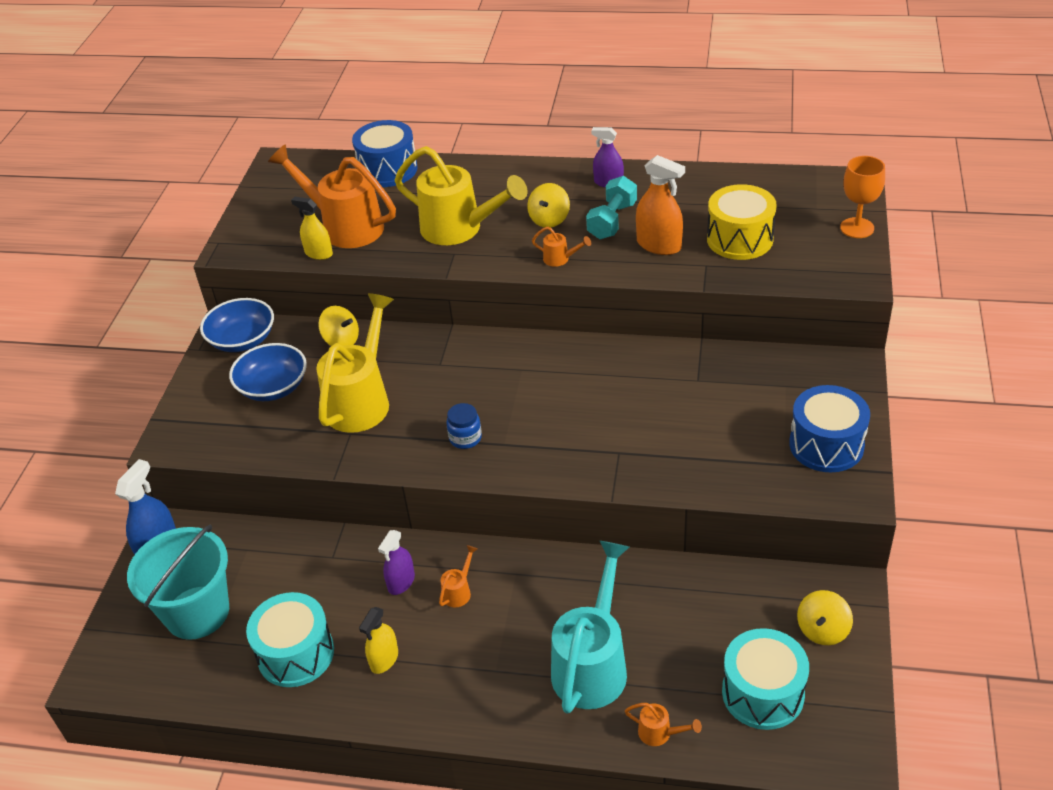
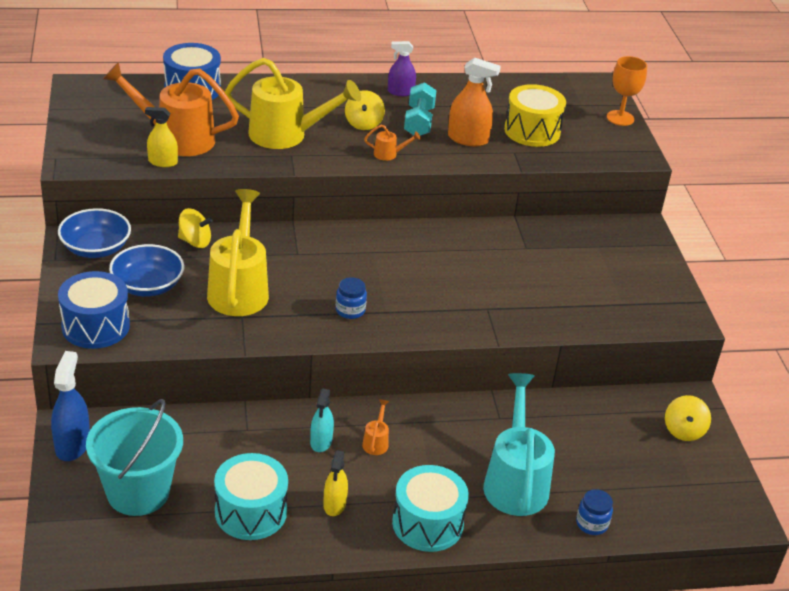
camera: 25 degrees left, 5 degrees down
purple spray bottle [378,530,415,595] -> turquoise spray bottle [310,388,334,452]
orange watering can [625,703,702,746] -> blue jar [576,489,613,535]
turquoise drum [722,628,809,730] -> turquoise drum moved to [392,465,469,552]
blue drum [789,385,870,472] -> blue drum moved to [58,271,130,349]

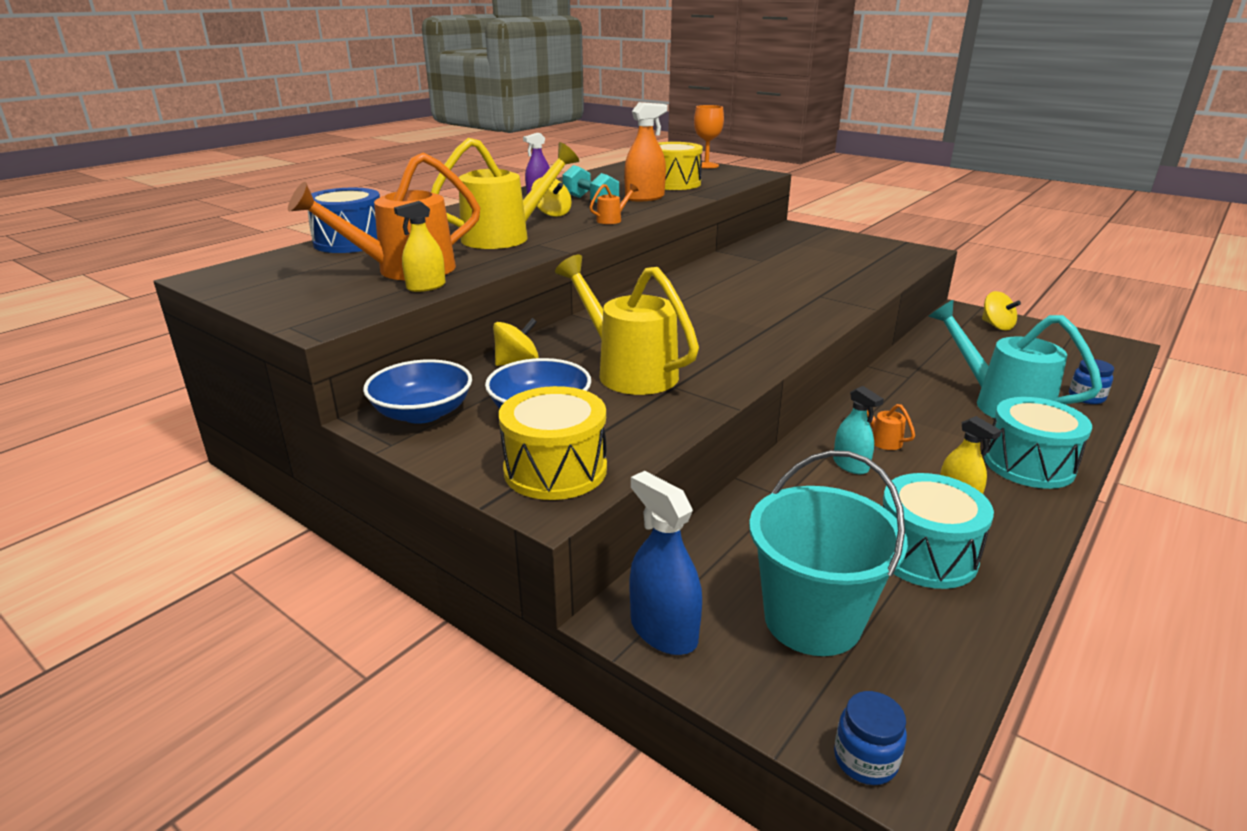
camera: 40 degrees left, 10 degrees down
blue drum [58,271,130,349] -> yellow drum [499,386,607,500]
blue jar [336,277,367,319] -> blue jar moved to [834,691,907,785]

